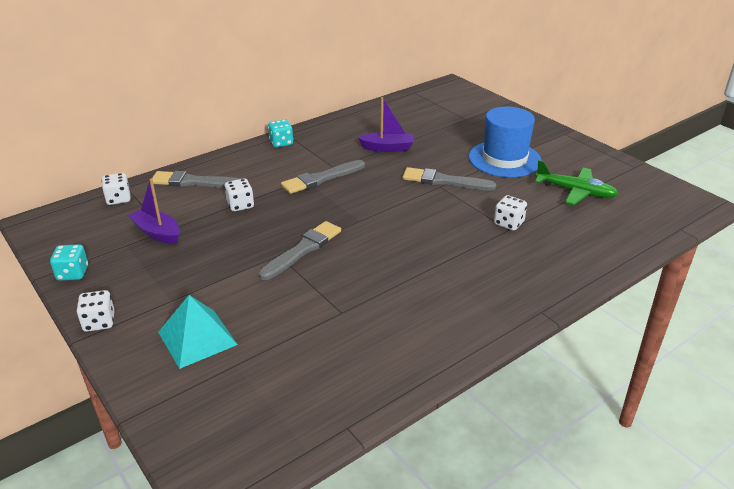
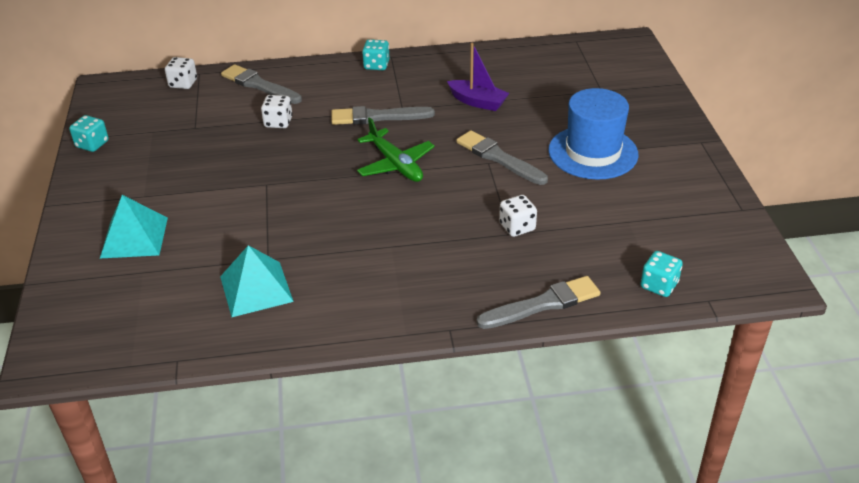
camera: 30 degrees right, 5 degrees up
white dice [76,290,115,332] -> none
purple boat [128,178,180,244] -> none
grey brush [259,221,341,280] -> grey brush moved to [476,276,600,329]
green plane [535,160,618,205] -> green plane moved to [357,117,435,182]
none -> turquoise pyramid [220,245,294,317]
none -> turquoise dice [641,251,683,297]

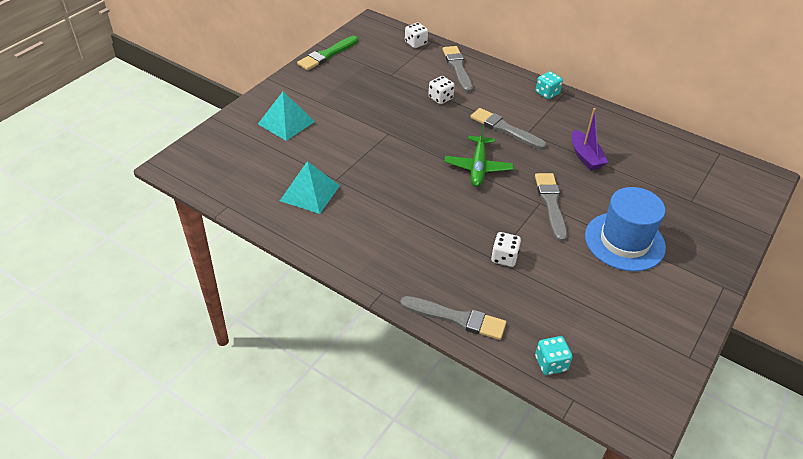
camera: 40 degrees right, 5 degrees up
turquoise dice [69,115,109,152] -> green brush [297,36,358,70]

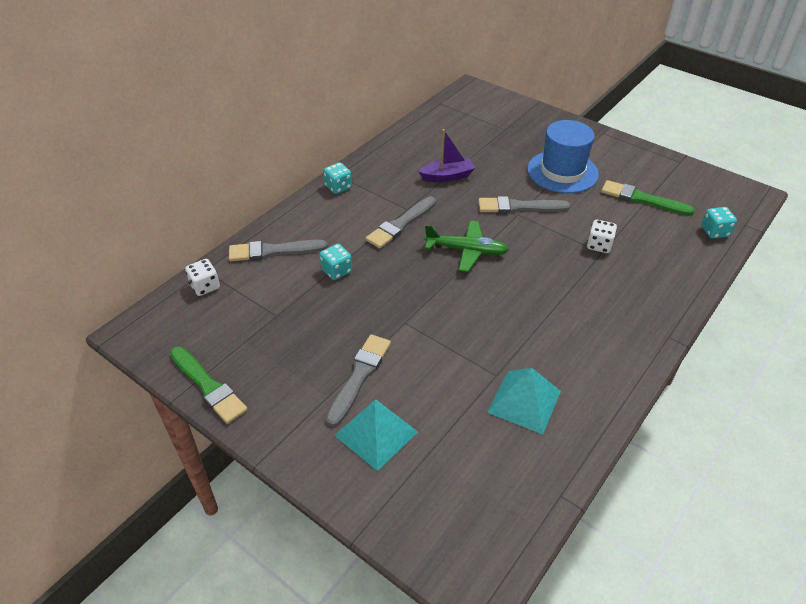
camera: 85 degrees left, 0 degrees up
grey brush [400,296,506,340] -> grey brush moved to [326,334,391,427]
white dice [428,76,455,104] -> turquoise dice [320,244,352,280]
none -> green brush [601,180,695,216]

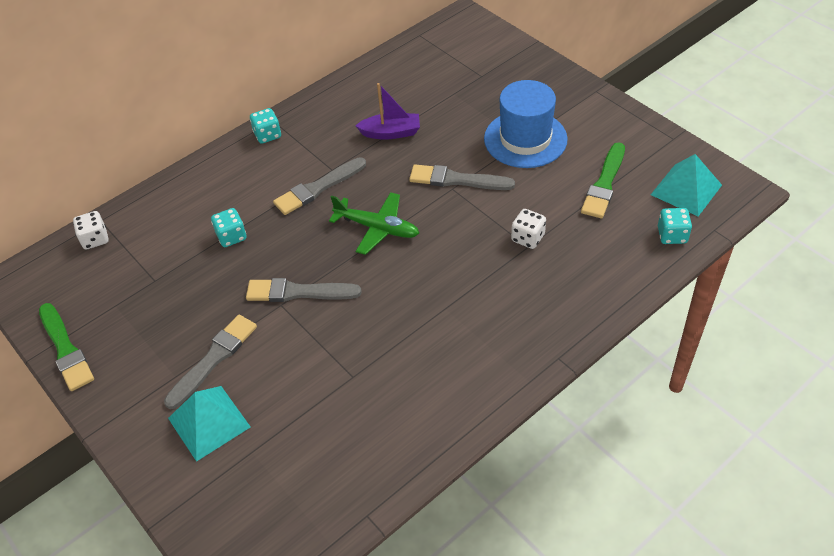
camera: 15 degrees right, 5 degrees up
grey brush [229,240,328,261] -> grey brush moved to [246,278,361,302]
turquoise pyramid [487,368,561,434] -> turquoise pyramid moved to [651,154,722,216]
green brush [601,180,695,216] -> green brush turned 105 degrees counterclockwise [581,142,625,218]

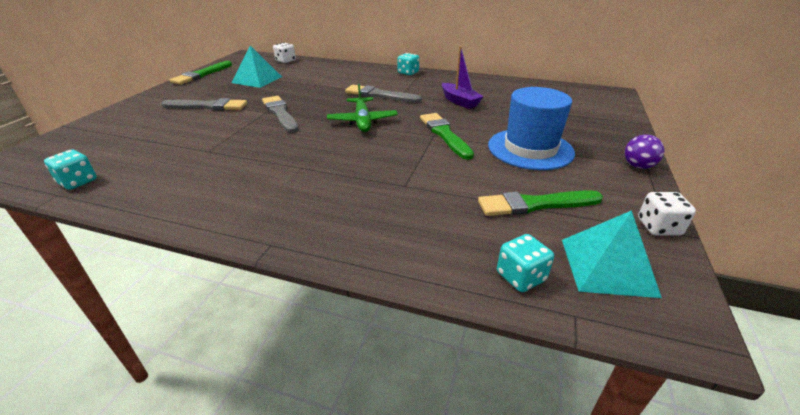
camera: 55 degrees right, 15 degrees down
turquoise pyramid [168,386,250,462] -> turquoise pyramid moved to [232,46,282,88]
turquoise dice [211,208,246,247] -> turquoise dice moved to [44,149,97,190]
grey brush [409,164,515,190] -> green brush [420,113,474,160]
white dice [511,209,546,249] -> white dice moved to [638,192,696,235]
none -> purple ball [625,134,664,169]

